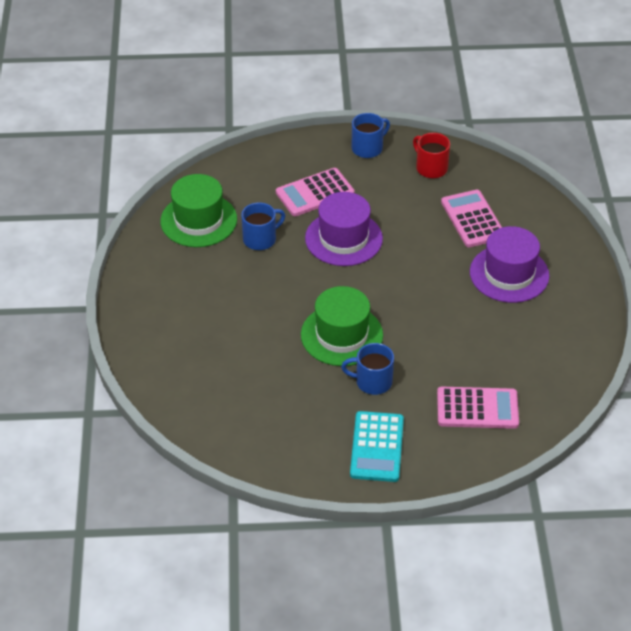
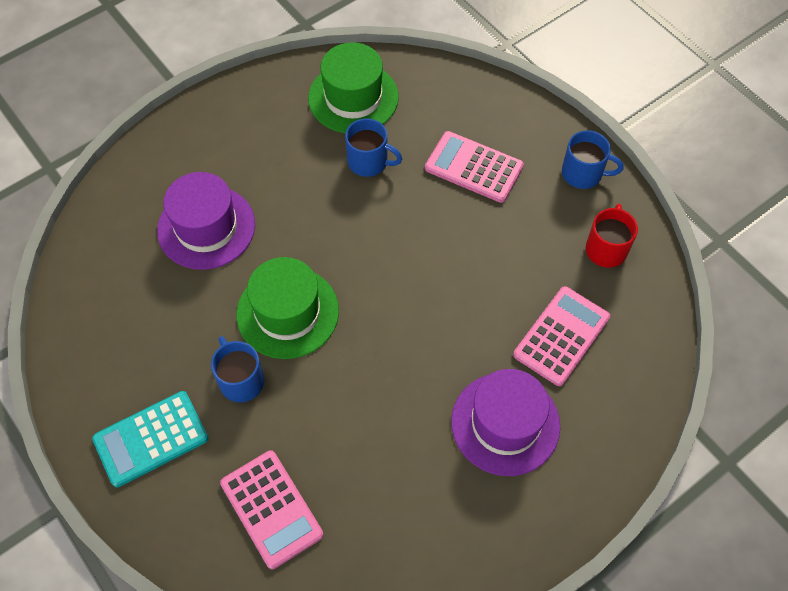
camera: 55 degrees right, 15 degrees up
purple hat [305,192,383,266] -> purple hat moved to [157,172,255,270]

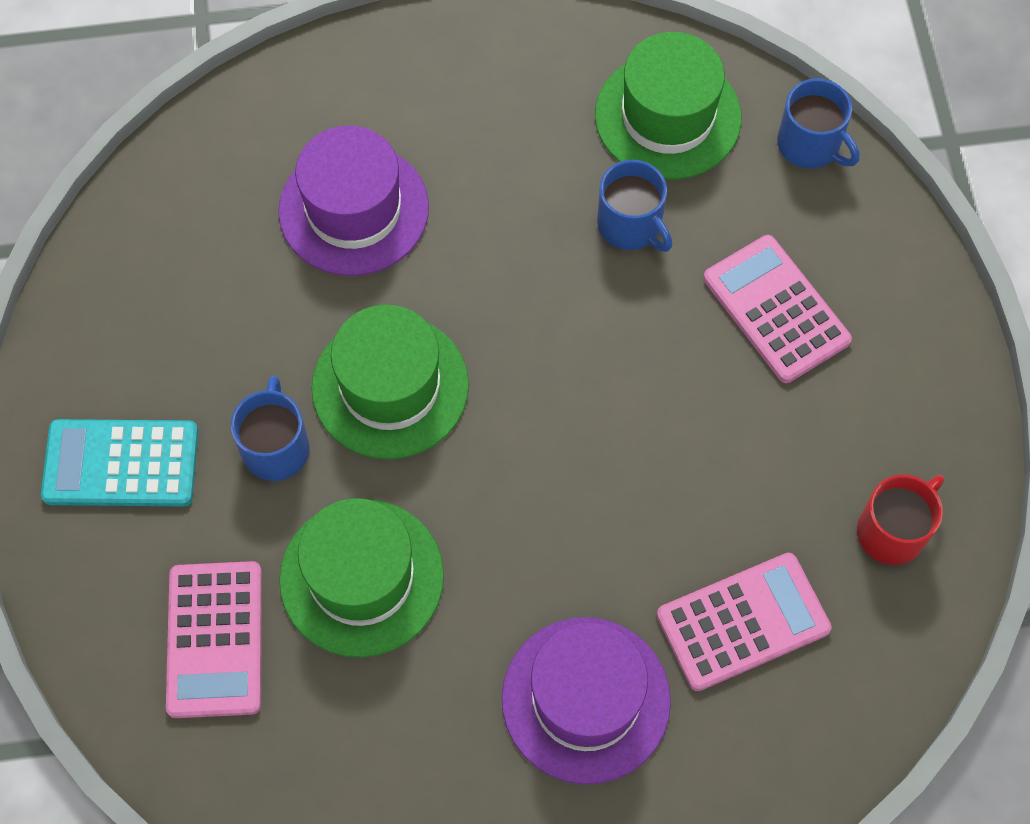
camera: 30 degrees right, 5 degrees up
blue mug [562,130,624,189] -> blue mug moved to [777,78,860,169]
none -> green hat [279,498,444,658]

